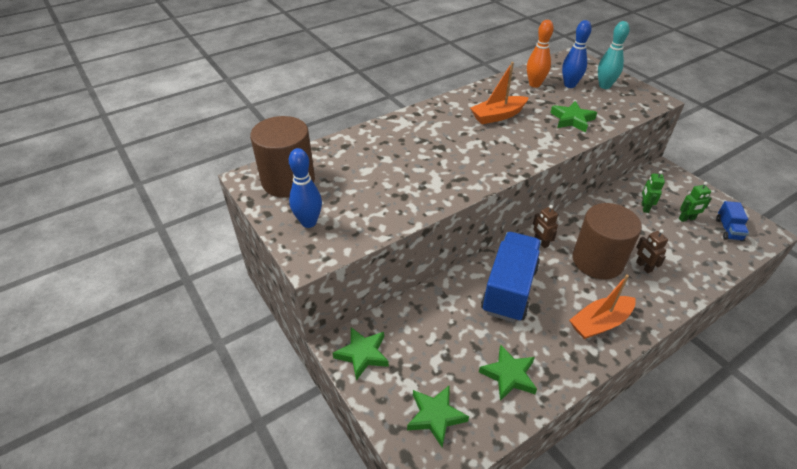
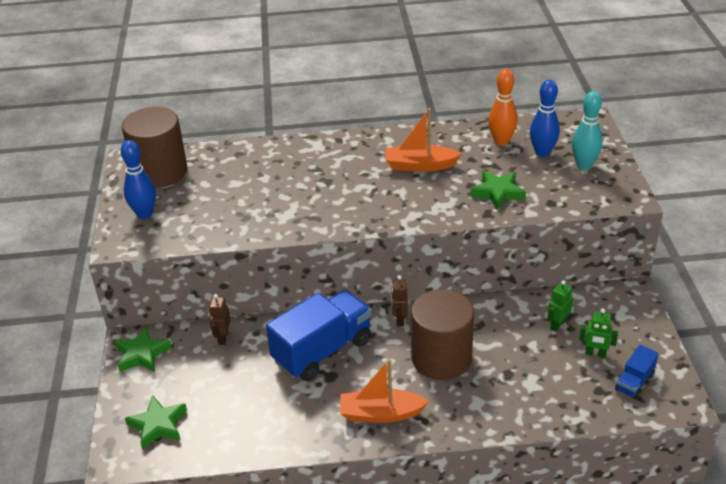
camera: 30 degrees right, 5 degrees down
green star [479,345,537,401] -> none
brown robot [636,229,668,273] -> brown robot moved to [209,294,230,345]

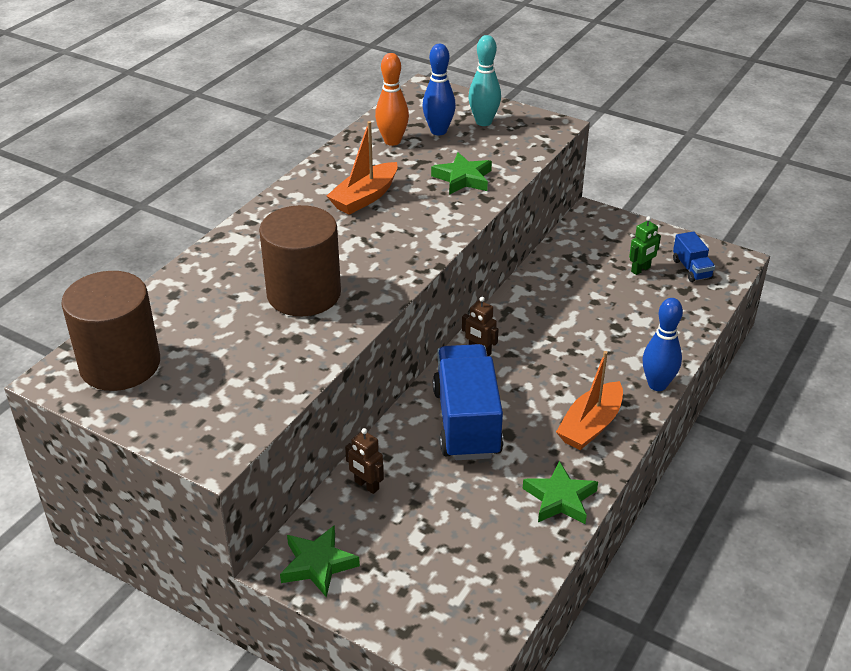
camera: 55 degrees left, 0 degrees up
blue bowling pin [121,140,156,219] -> blue bowling pin moved to [642,298,683,391]
green star [125,395,187,450] -> green star moved to [523,461,598,524]
brown cylinder [411,289,474,380] -> brown cylinder moved to [259,205,341,316]
green robot [547,280,573,332] -> none

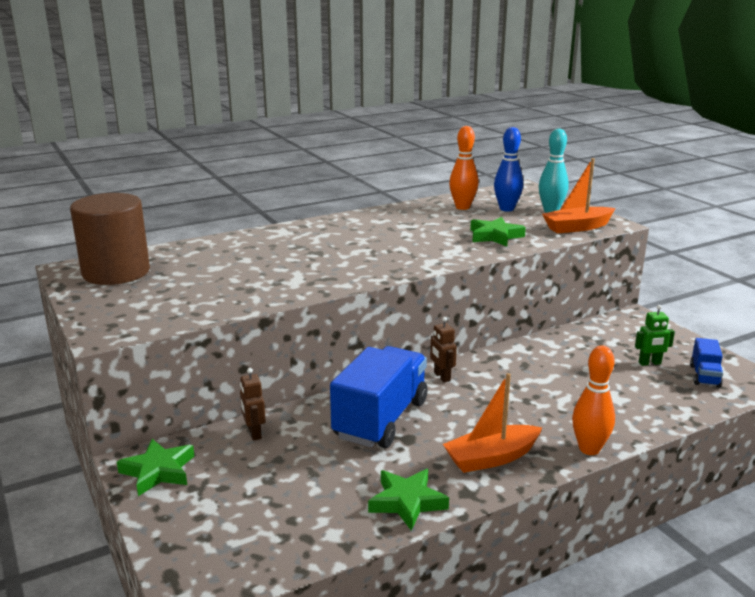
camera: 30 degrees right, 15 degrees down
brown cylinder [259,205,341,316] -> none
orange boat [327,121,398,215] -> orange boat moved to [542,158,615,233]
blue bowling pin [642,298,683,391] -> orange bowling pin [572,346,615,455]

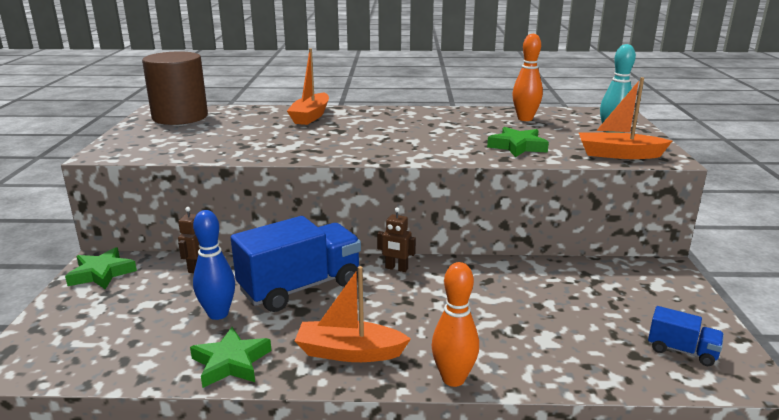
camera: 30 degrees right, 0 degrees up
brown robot [430,317,457,382] -> brown robot turned 75 degrees counterclockwise [377,207,416,272]
blue bowling pin [494,127,523,211] -> blue bowling pin moved to [193,210,235,320]
green robot [635,305,675,366] -> none
blue truck [690,338,723,388] -> blue truck turned 105 degrees counterclockwise [648,306,724,366]
none -> orange boat [287,48,329,125]

